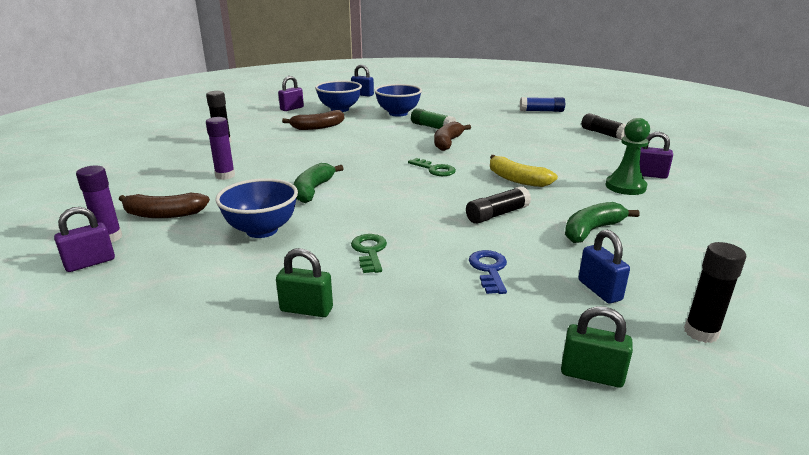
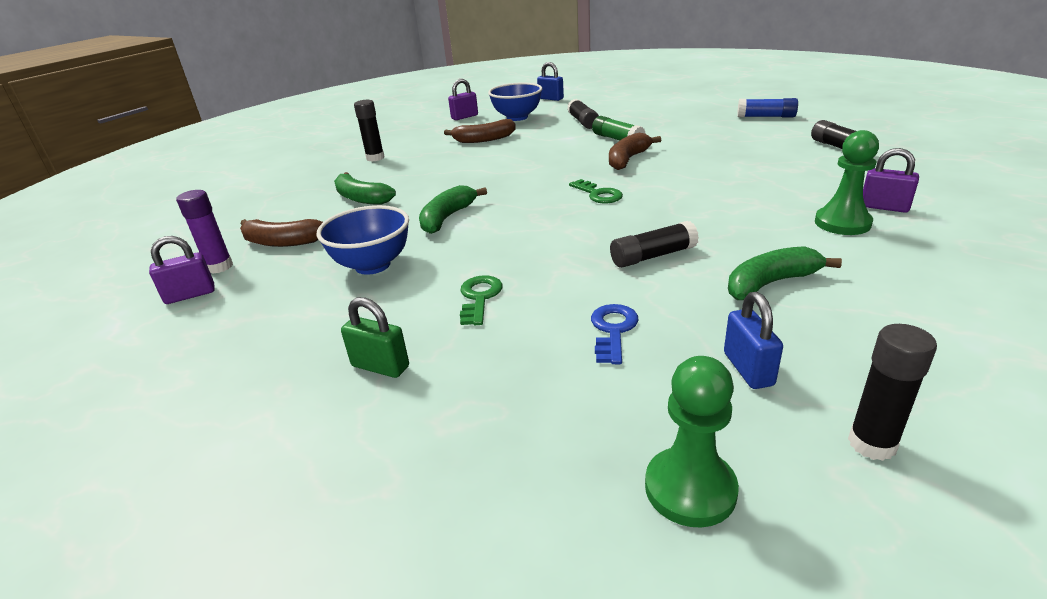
camera: 15 degrees right, 5 degrees up
purple glue stick [206,117,235,180] -> green banana [334,172,396,204]
blue bowl [374,84,422,117] -> black glue stick [568,99,599,129]
yellow banana [490,155,558,187] -> none
green padlock [561,306,633,388] -> green pawn [645,356,739,527]

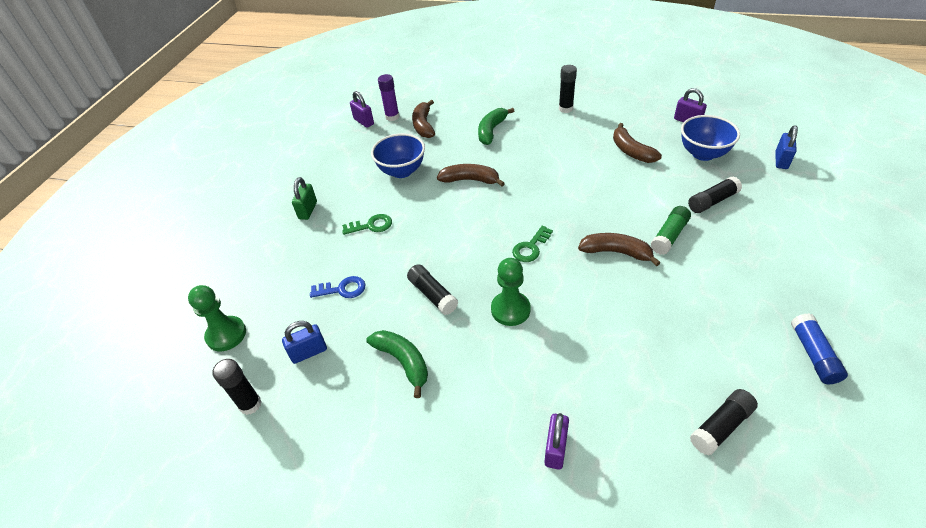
camera: 75 degrees right, 15 degrees up
green banana [419,185,487,234] -> brown banana [437,164,505,187]
green pawn [815,130,879,235] -> green pawn moved to [491,258,531,326]

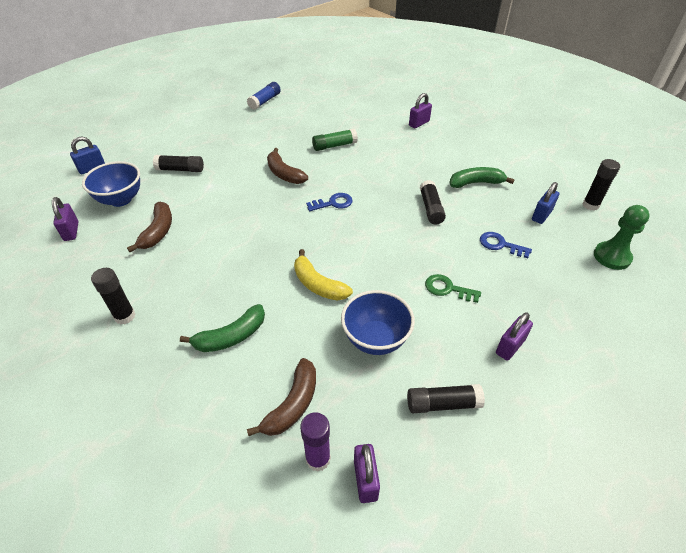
camera: 150 degrees left, 0 degrees up
blue padlock [282,321,327,364] -> blue padlock turned 60 degrees counterclockwise [532,182,559,224]
green padlock [292,177,317,220] -> purple padlock [496,312,533,361]
green banana [366,330,428,398] -> green banana turned 90 degrees clockwise [449,167,515,188]
brown banana [437,164,505,187] -> yellow banana [294,249,353,301]
green pawn [491,258,531,326] -> none
green key [512,226,553,262] -> blue key [306,193,353,211]
green glue stick [650,206,691,255] -> green glue stick moved to [312,129,358,151]
black glue stick [690,389,758,456] -> black glue stick moved to [407,384,485,413]

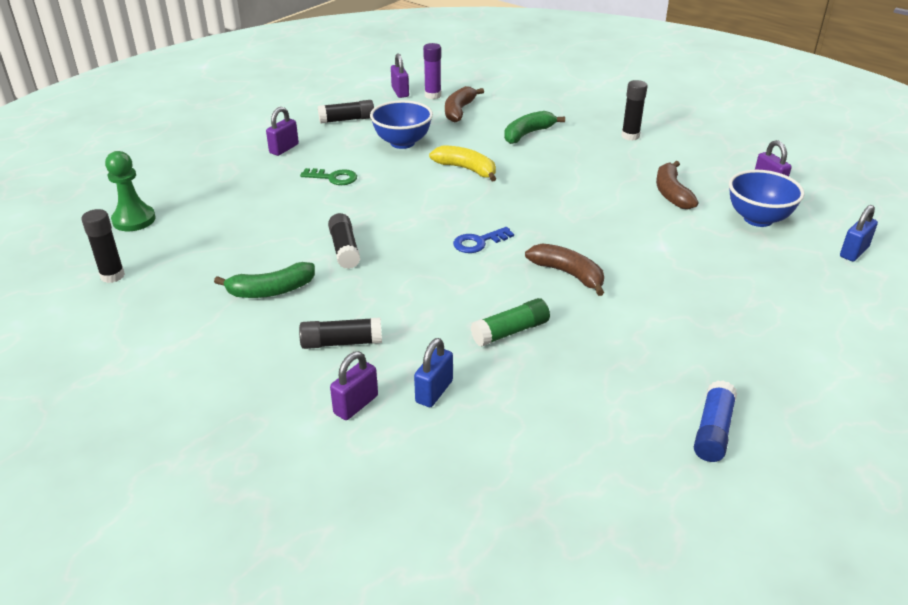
camera: 170 degrees right, 10 degrees down
black glue stick [153,155,204,172] -> black glue stick moved to [299,317,382,349]
blue key [480,232,532,258] -> none
blue padlock [532,182,559,224] -> blue padlock moved to [414,338,453,407]

